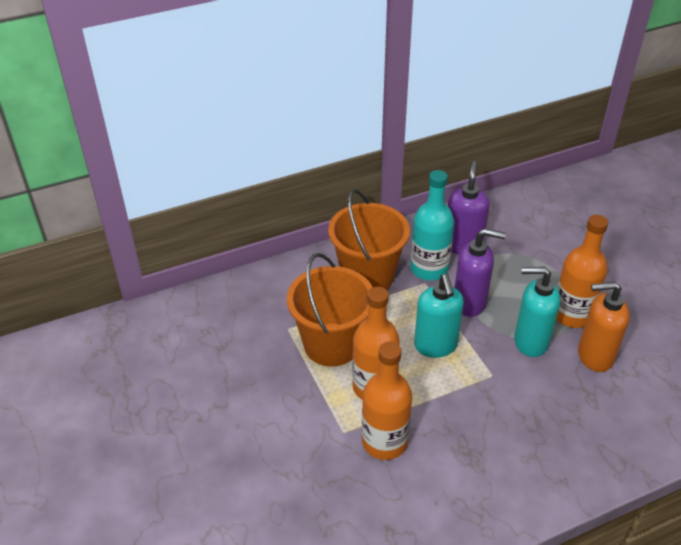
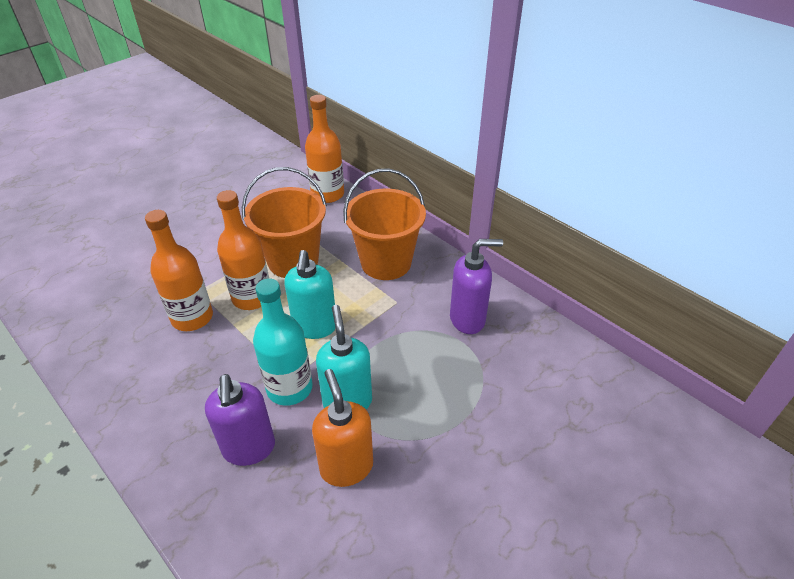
camera: 70 degrees right, 0 degrees up
turquoise bottle [410,170,454,281] -> turquoise bottle moved to [253,278,313,406]
turquoise soap dispenser [414,274,464,358] -> turquoise soap dispenser turned 60 degrees counterclockwise [285,250,336,339]
purple soap dispenser [455,228,506,317] -> purple soap dispenser moved to [205,374,275,466]
orange bottle [556,215,608,328] -> orange bottle moved to [305,95,344,203]

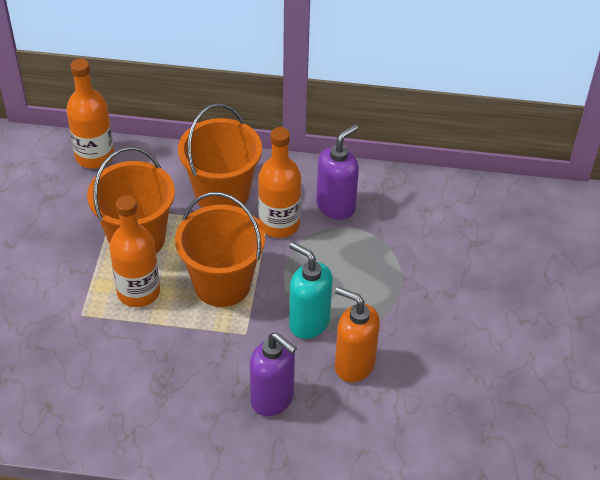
camera: 40 degrees left, 5 degrees up
orange bottle [145,210,213,331] -> orange bottle moved to [258,127,301,238]
turquoise bottle [253,278,313,406] -> none
turquoise soap dispenser [285,250,336,339] -> orange bucket [175,192,265,307]

